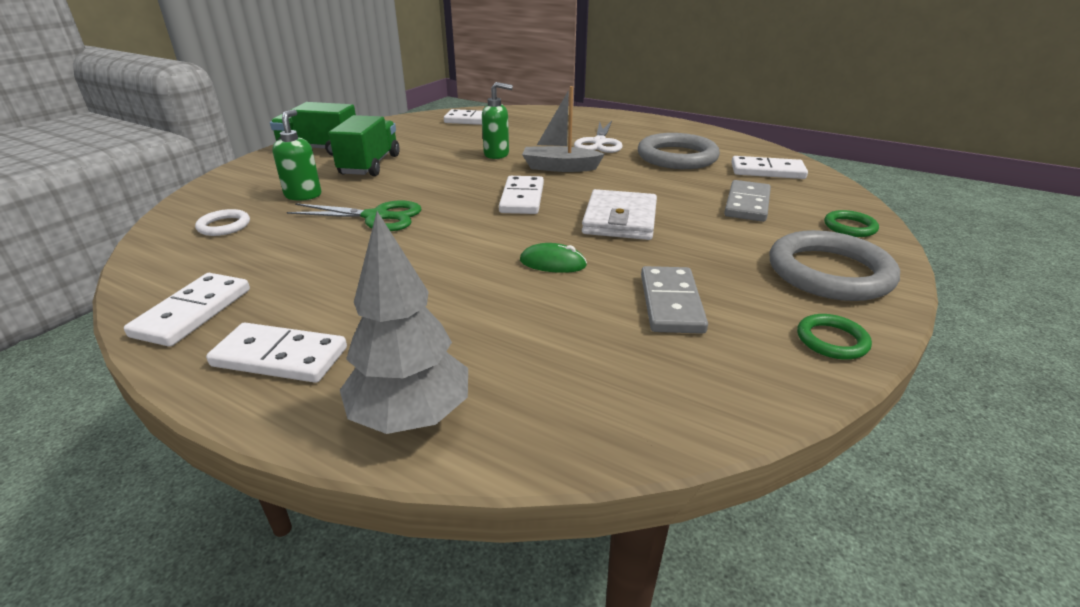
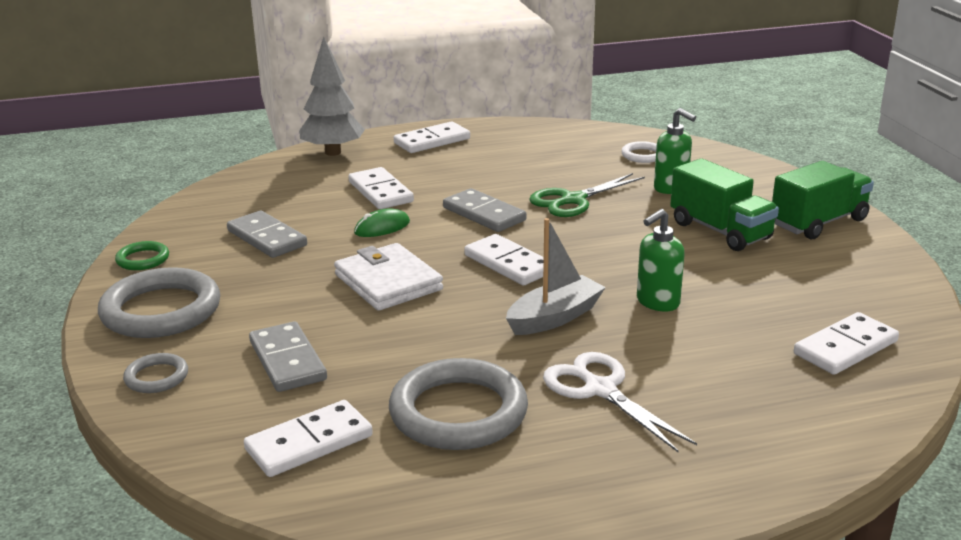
camera: 135 degrees right, 5 degrees down
white domino [124,273,250,347] -> white domino moved to [348,167,414,209]
green ring [824,210,879,237] -> grey ring [123,353,188,393]
none -> grey domino [443,188,527,232]

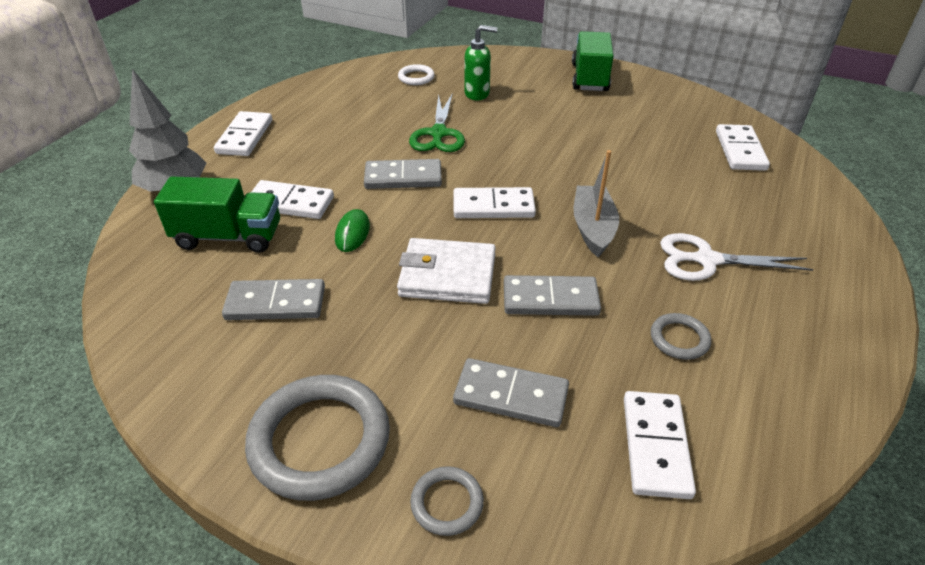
camera: 50 degrees left, 15 degrees up
green ring [115,241,169,270] -> none
grey ring [389,358,528,450] -> grey ring [651,313,711,360], size x0.48
green soap dispenser [637,209,685,312] -> none
green truck [670,158,779,251] -> green truck moved to [154,176,280,253]
none -> grey domino [504,275,601,316]

